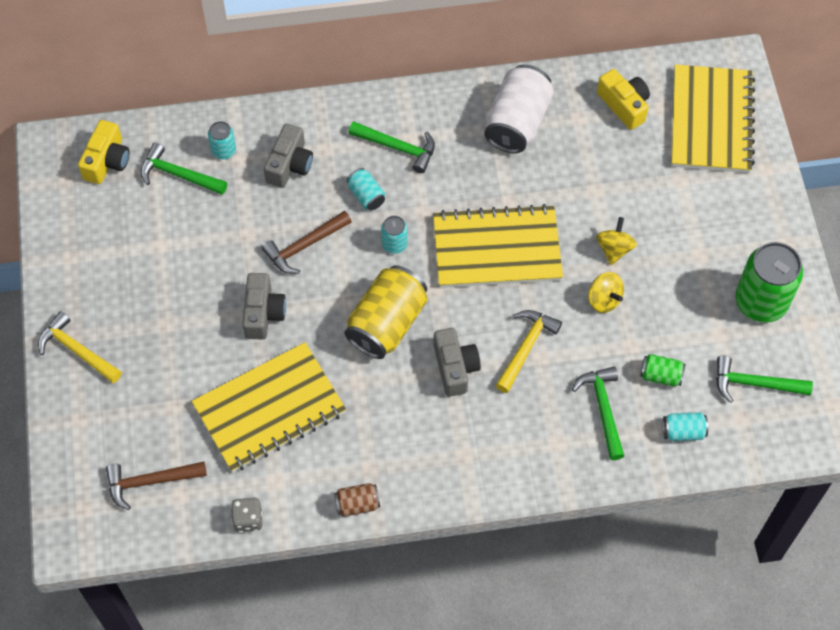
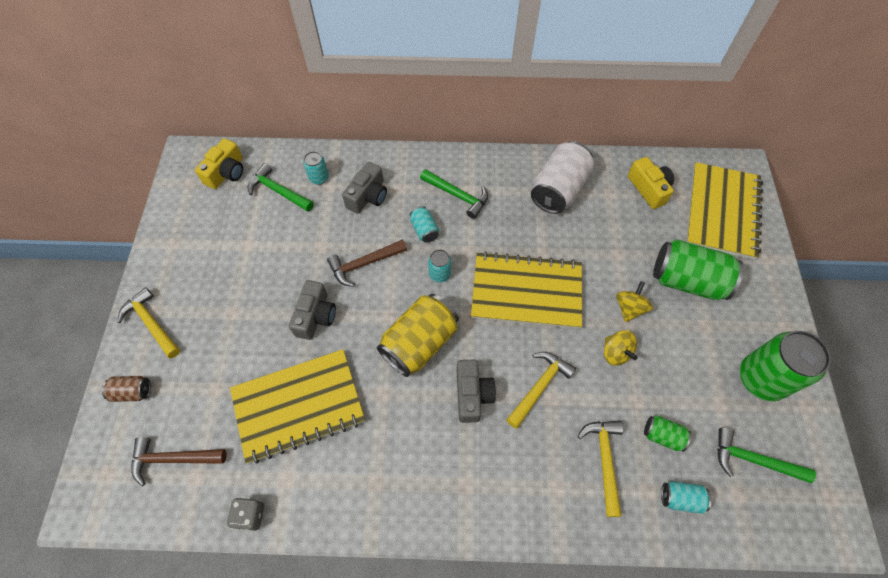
camera: 10 degrees right, 0 degrees up
brown can [334,483,380,517] -> brown can moved to [102,376,151,402]
green hammer [572,366,624,460] -> yellow hammer [577,420,623,517]
none -> green can [653,239,744,300]

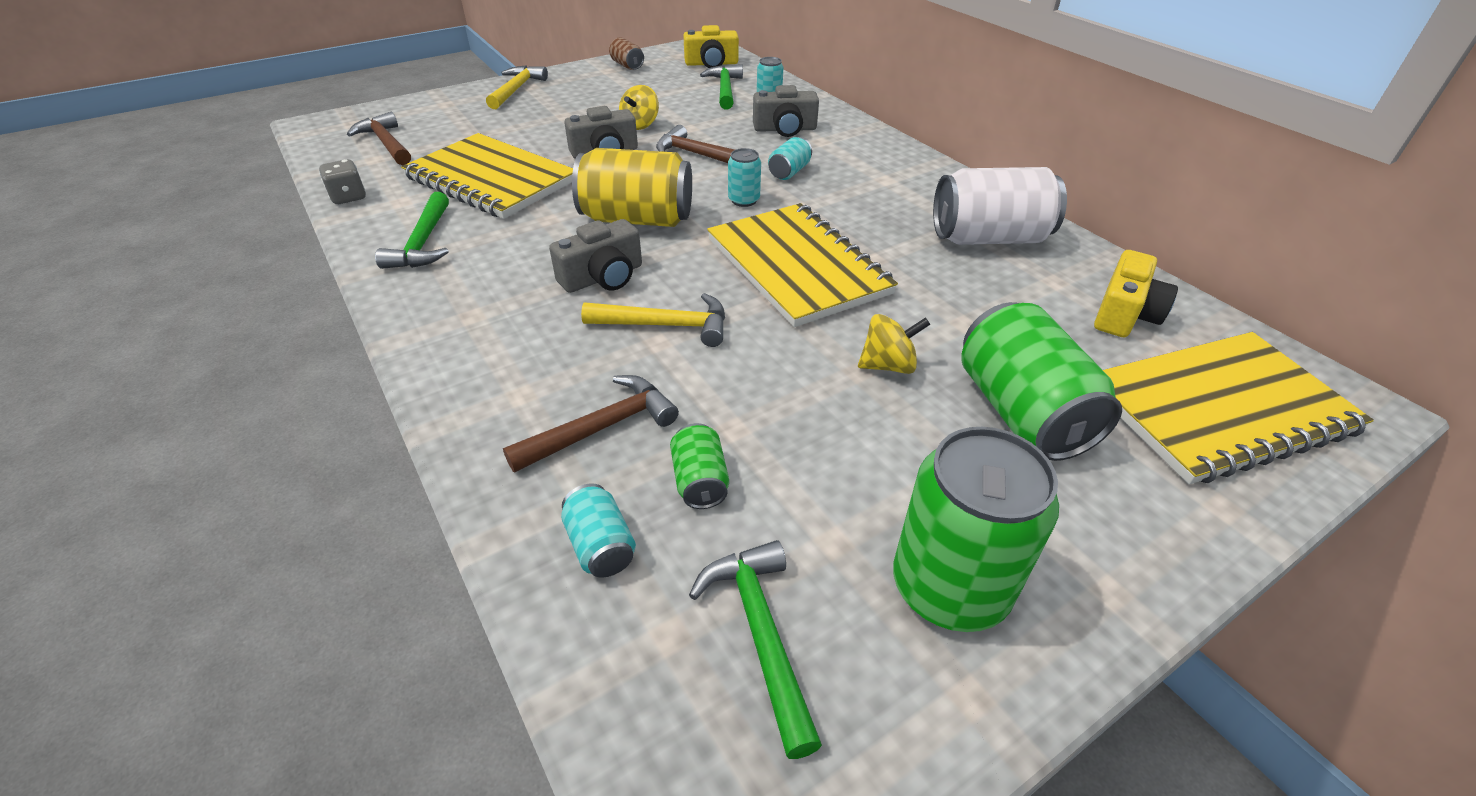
camera: 55 degrees right, 20 degrees down
brown can [102,376,151,402] -> brown can moved to [609,37,644,70]
green hammer [420,169,488,219] -> green hammer moved to [375,192,449,269]
yellow hammer [577,420,623,517] -> brown hammer [503,375,679,473]
yellow spinning top [604,330,638,366] -> yellow spinning top moved to [619,85,659,130]

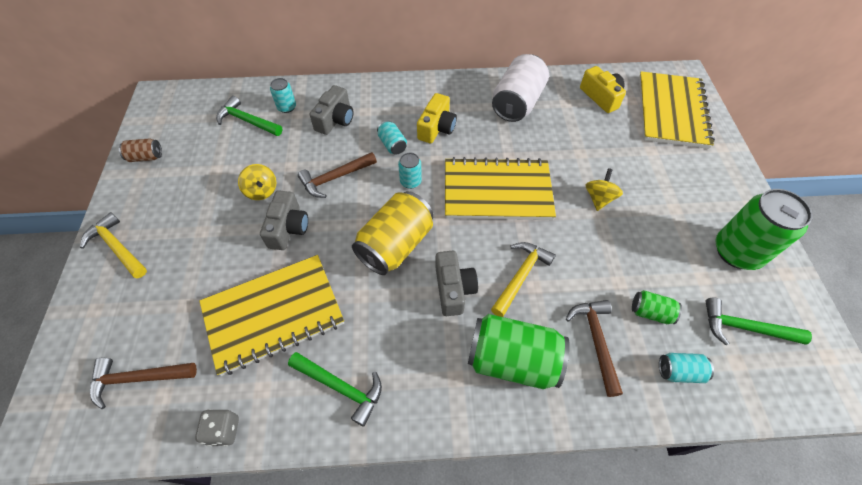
camera: 60 degrees left, 15 degrees up
yellow camera [683,25,739,68] -> yellow camera moved to [417,93,457,143]
green can [961,302,1122,461] -> green can moved to [468,314,570,389]

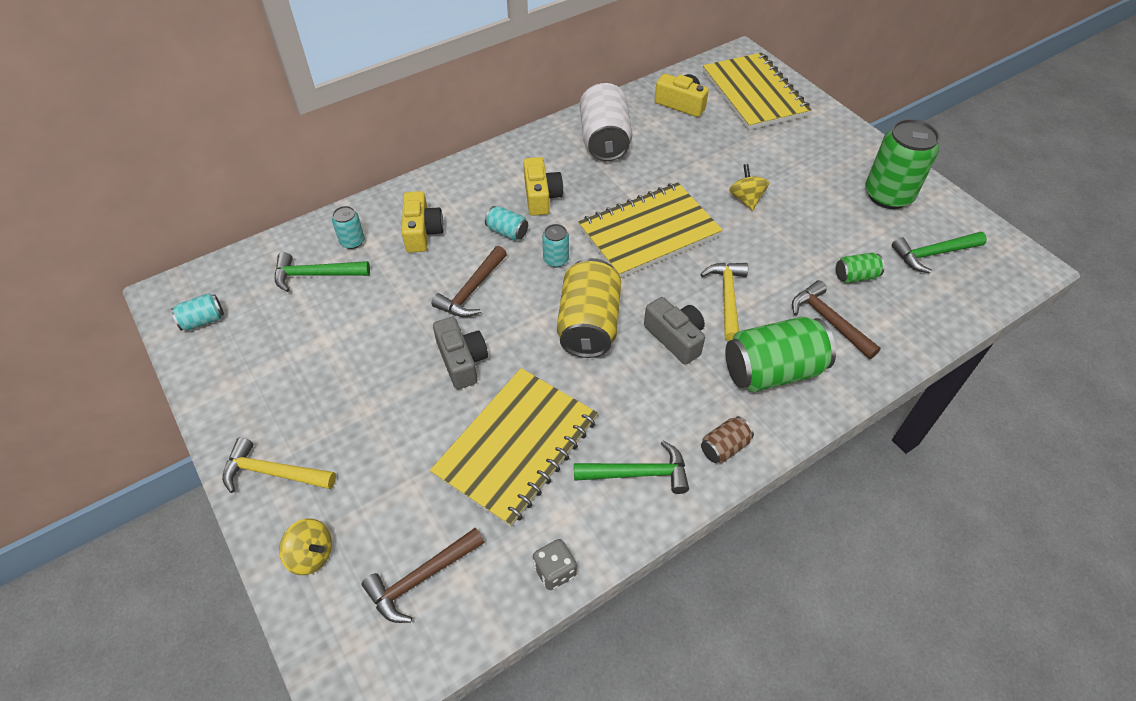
camera: 30 degrees left, 5 degrees down
brown can [119,138,162,162] -> brown can moved to [701,416,754,463]
yellow spinning top [238,164,276,200] -> yellow spinning top moved to [279,518,332,575]
grey camera [310,85,354,135] -> yellow camera [401,191,444,253]
turquoise can [659,353,714,383] -> turquoise can moved to [171,293,224,331]

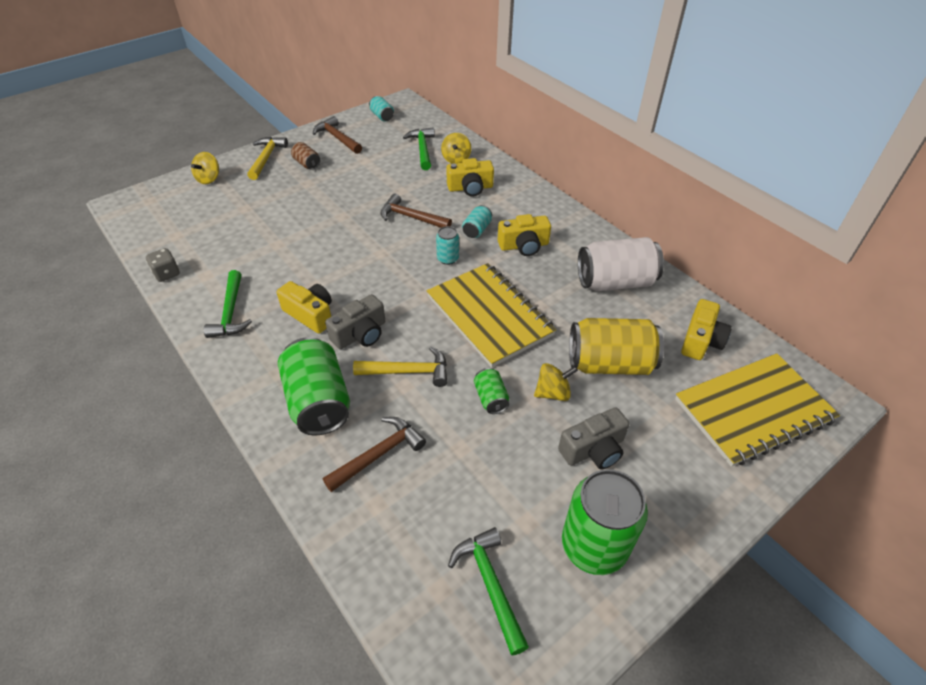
camera: 85 degrees right, 5 degrees down
turquoise can [332,206,365,249] -> yellow spinning top [441,133,471,164]
brown hammer [362,528,485,623] -> brown hammer moved to [313,116,362,154]
yellow notebook [430,368,598,527] -> none
grey camera [433,317,488,389] -> grey camera moved to [558,407,629,469]
yellow can [557,258,621,358] -> yellow can moved to [569,318,664,375]
brown can [701,416,754,463] -> brown can moved to [291,142,320,170]
green can [836,253,885,283] -> green can moved to [474,368,509,414]
none -> yellow camera [277,281,332,334]

